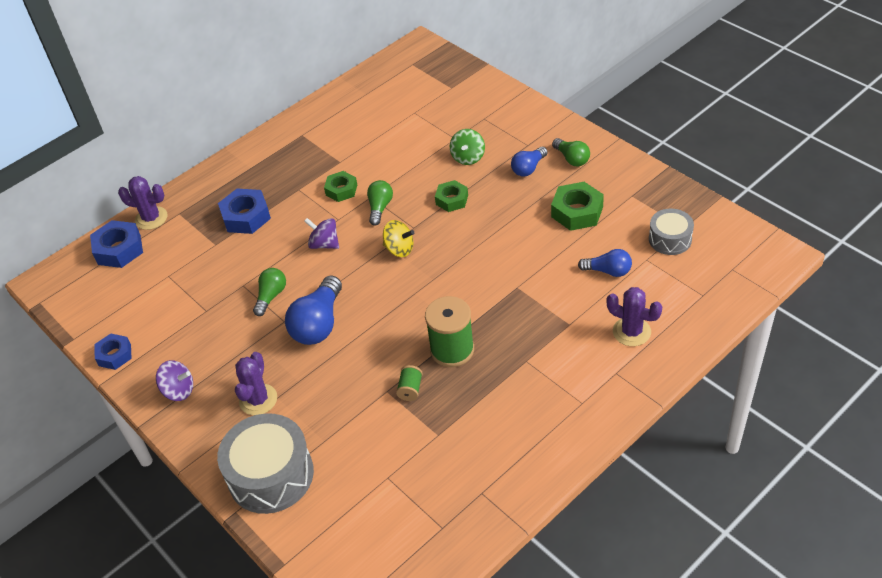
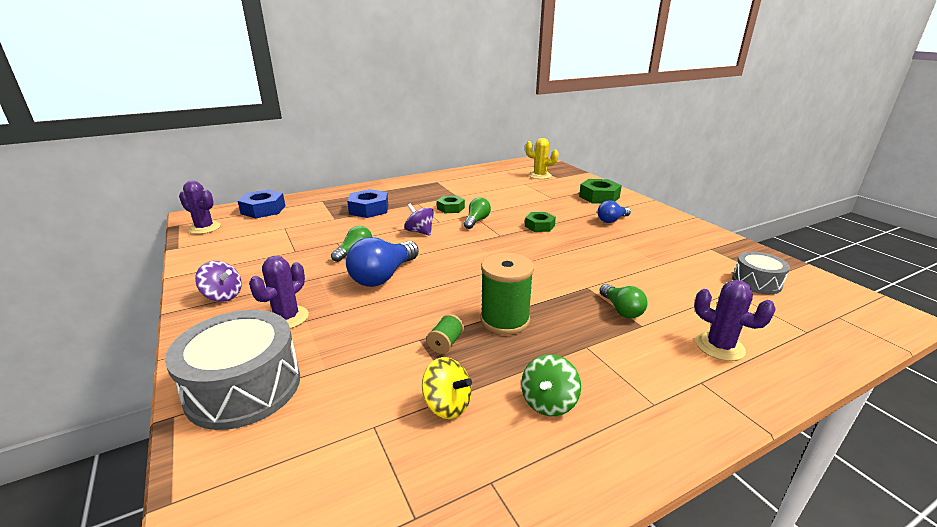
camera: 10 degrees right, 20 degrees down
blue nut [95,334,132,370] -> none
purple cactus [118,176,167,230] -> purple cactus moved to [179,181,221,234]
yellow spinning top [383,220,414,257] -> yellow spinning top moved to [422,357,472,419]
green spinning top [450,129,485,165] -> green spinning top moved to [521,354,581,416]
green nut [551,182,604,231] -> green nut moved to [579,179,622,204]
green light bulb [552,138,590,166] -> green light bulb moved to [599,284,648,318]
blue light bulb [578,249,632,277] -> none
none -> yellow cactus [525,138,559,179]

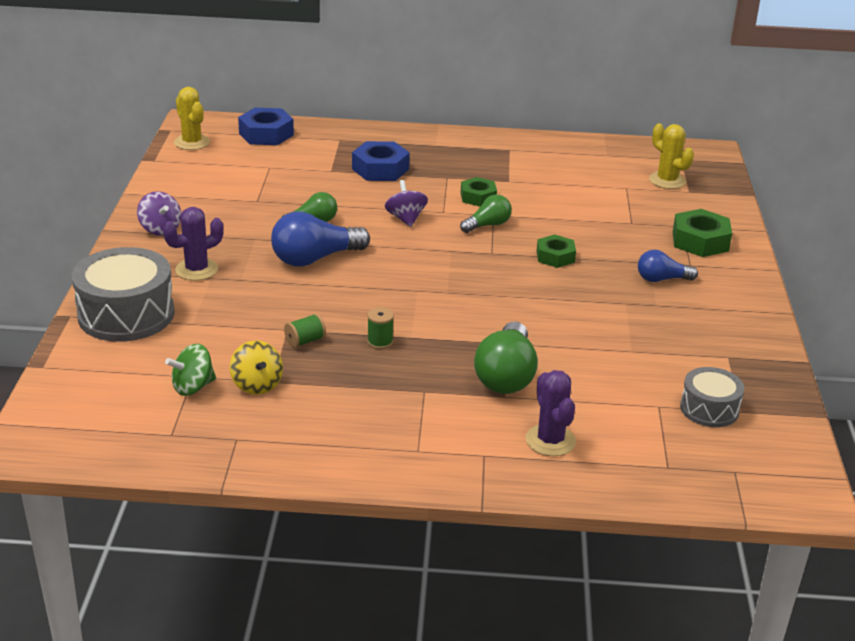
camera: 30 degrees right, 5 degrees up
purple cactus [179,181,221,234] -> yellow cactus [174,87,210,150]
green spool [480,253,534,335] -> green spool [367,307,394,349], size x0.48
green spinning top [521,354,581,416] -> green spinning top moved to [165,344,216,396]
green light bulb [599,284,648,318] -> green light bulb [474,322,538,394], size x1.70

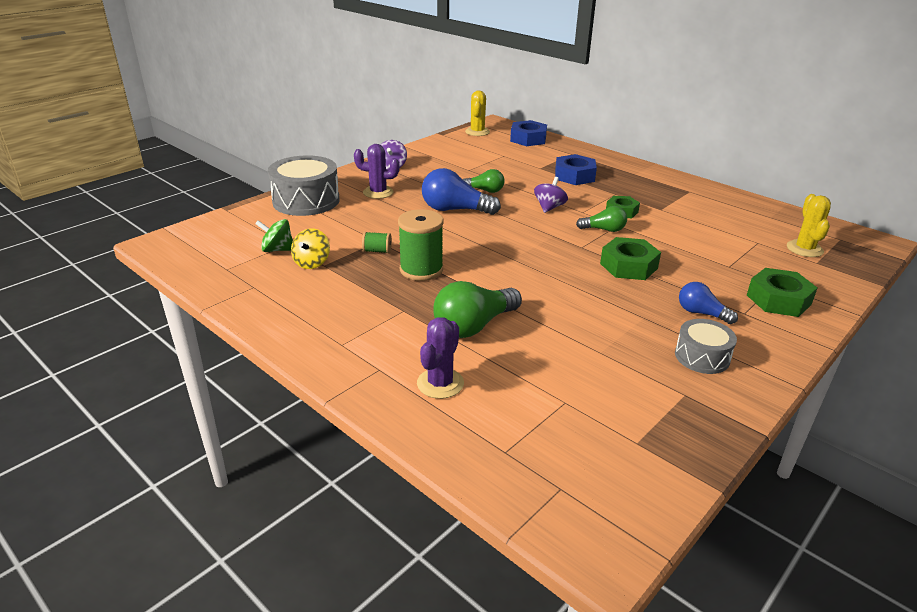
camera: 40 degrees right, 0 degrees up
green spool [367,307,394,349] -> green spool [398,209,444,281], size x2.08
green nut [537,234,576,268] -> green nut [600,237,661,280], size x1.52
grey drum [680,367,744,427] -> grey drum moved to [675,319,737,374]

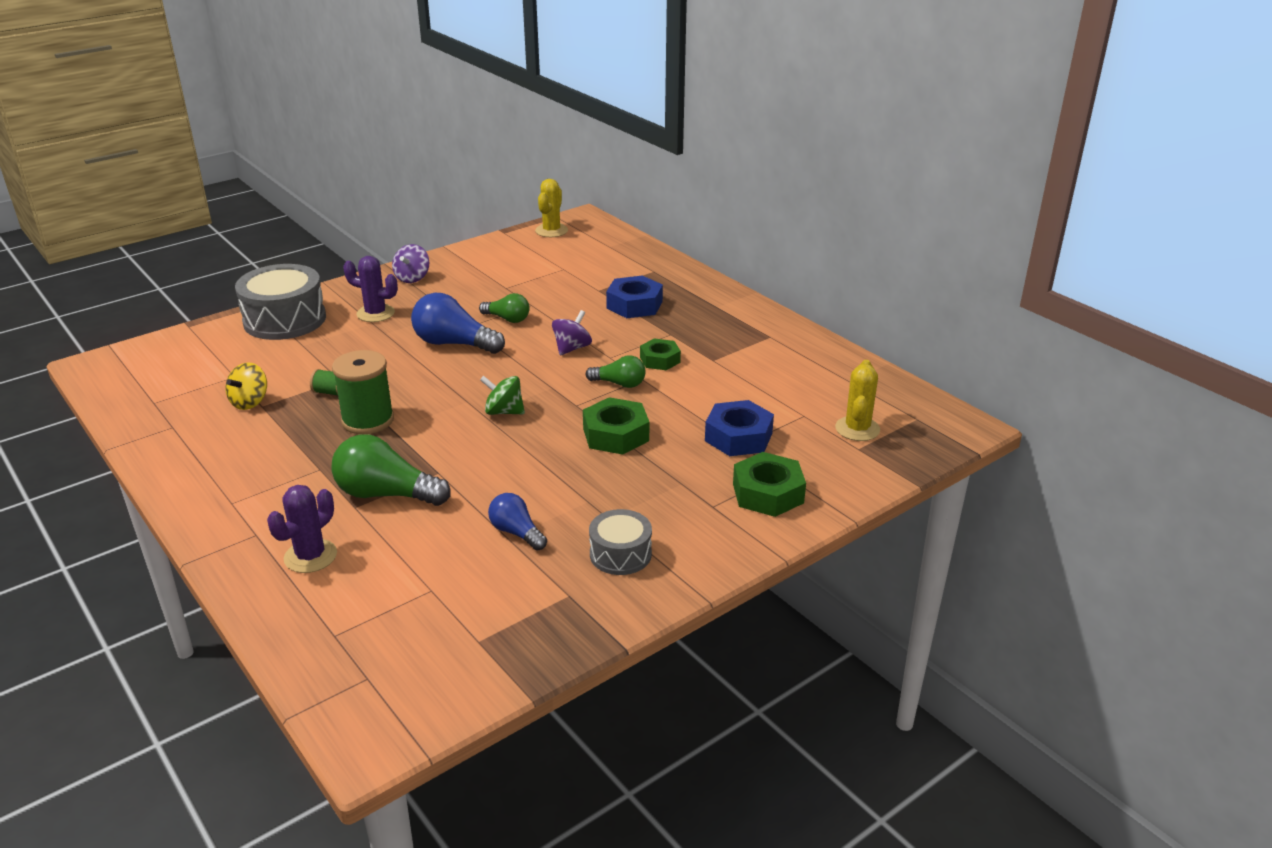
camera: 10 degrees right, 0 degrees up
green spinning top [255,219,293,252] -> green spinning top moved to [480,376,525,415]
green light bulb [433,281,522,338] -> green light bulb turned 45 degrees clockwise [331,435,451,506]
blue nut [510,120,547,146] -> blue nut moved to [705,400,774,456]
blue light bulb [679,282,738,324] -> blue light bulb moved to [488,493,547,550]

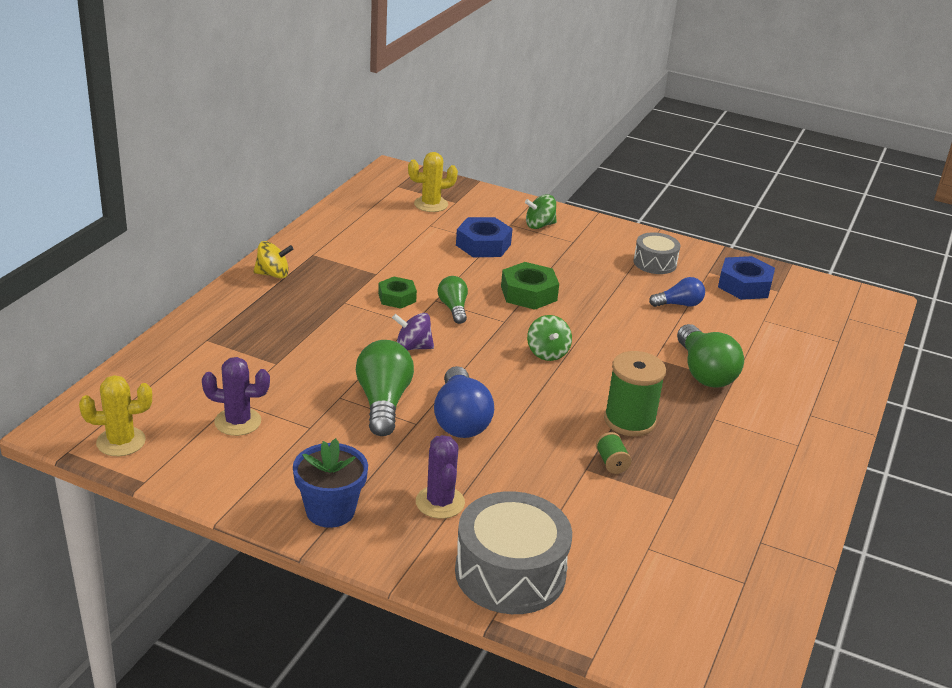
camera: 120 degrees left, 0 degrees up
yellow spinning top [226,362,267,410] -> yellow spinning top moved to [253,241,293,279]
purple cactus [267,485,337,573] -> purple cactus moved to [202,357,270,436]
purple spinning top [392,244,429,283] -> blue flower pot [293,438,368,528]
green light bulb [479,293,529,323] -> green light bulb [356,340,414,436], size x1.70
blue light bulb [488,493,547,550] -> blue light bulb turned 120 degrees counterclockwise [649,277,705,307]
blue nut [606,276,663,318] -> blue nut moved to [718,256,775,300]
green nut [733,452,806,517] -> green spinning top [525,194,557,229]

